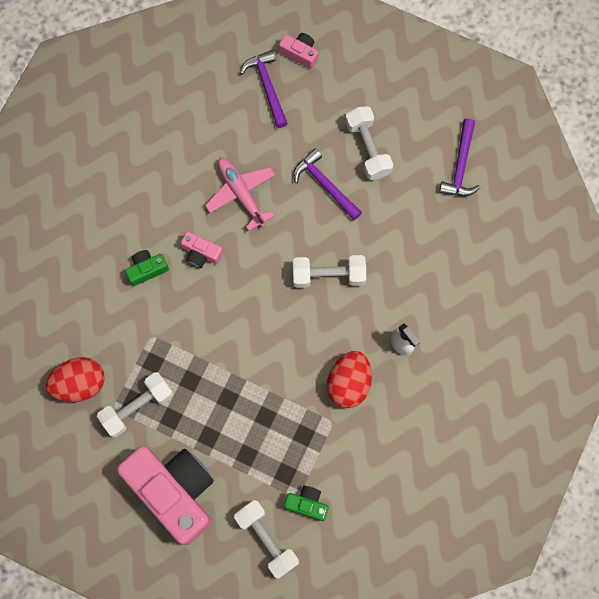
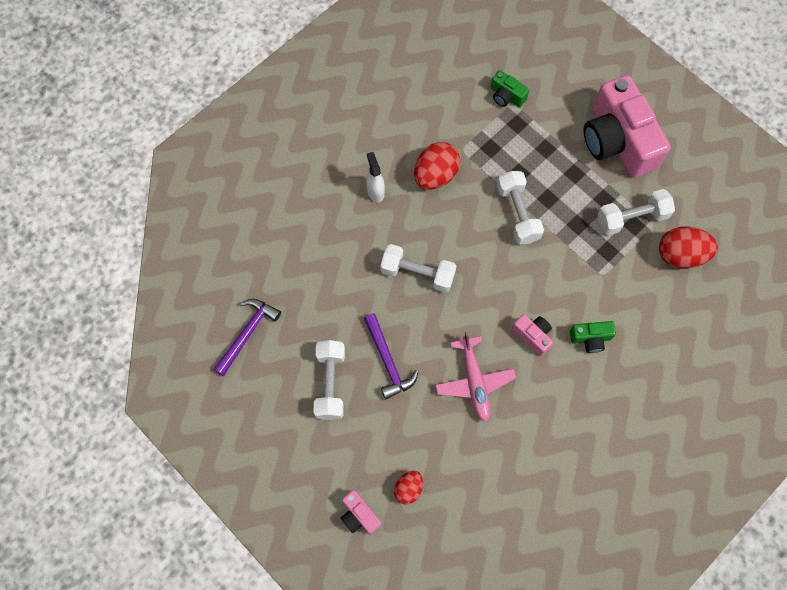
camera: 160 degrees left, 5 degrees down
white dumbbell [234,500,299,579] -> white dumbbell moved to [497,171,544,244]
purple hammer [240,50,288,128] -> red egg [394,471,423,505]

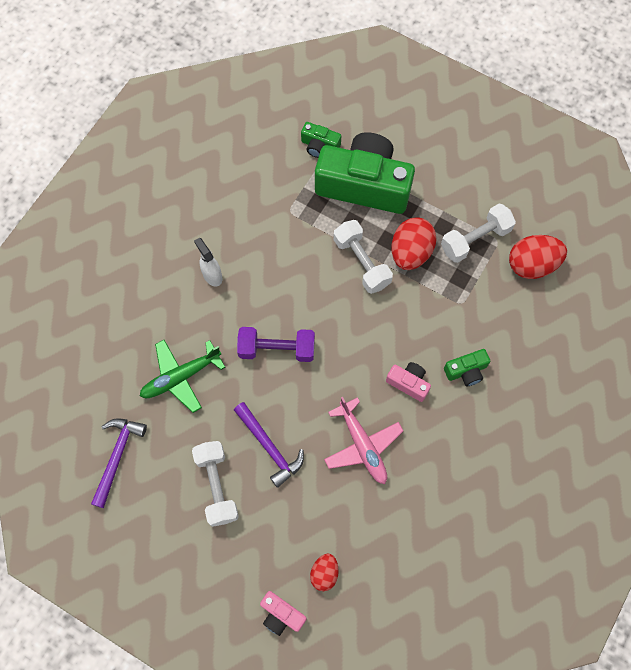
camera: 15 degrees left, 0 degrees up
white dumbbell [380,244,457,293] -> purple dumbbell [237,327,315,362]
red egg [414,142,460,190] -> red egg moved to [392,217,437,270]
pink camera [584,75,671,178] -> none
none -> green plane [140,340,225,413]
none -> green camera [315,132,415,214]

